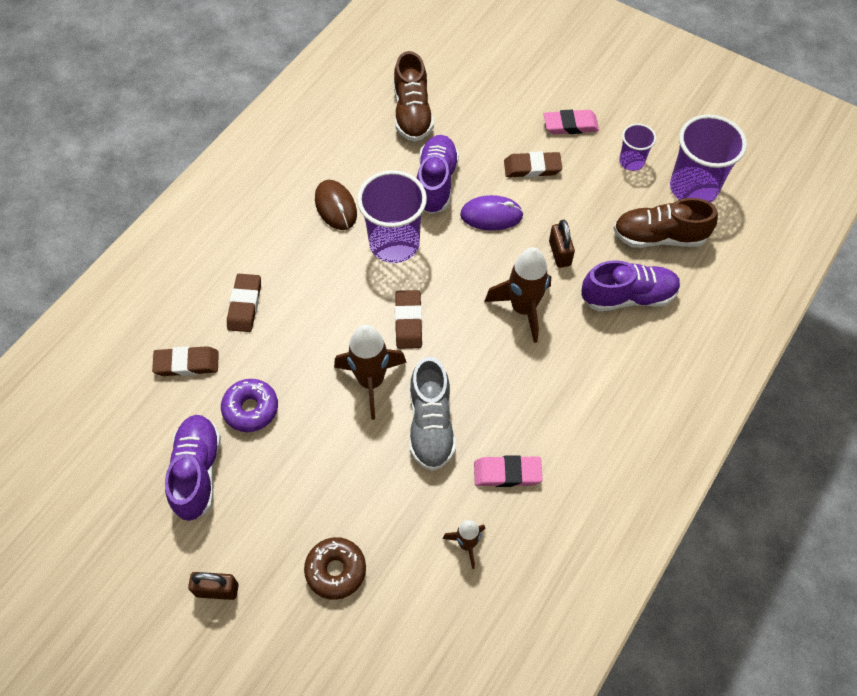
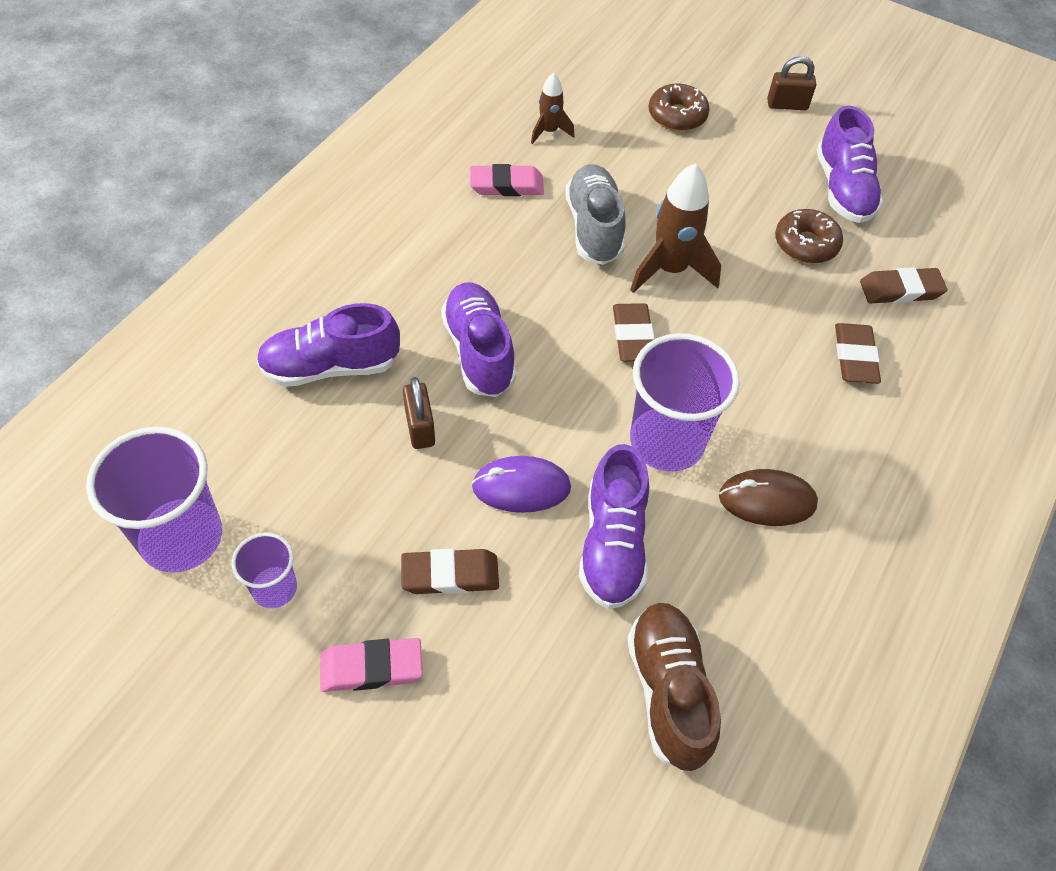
camera: 175 degrees right, 5 degrees down
purple donut [221,379,278,432] -> brown donut [775,209,843,264]
brown mouse [315,180,357,230] -> brown mouse turned 60 degrees counterclockwise [719,469,818,526]
brown rocket [485,247,551,343] -> purple shoe [441,283,516,397]
brown shoe [613,198,718,248] -> none

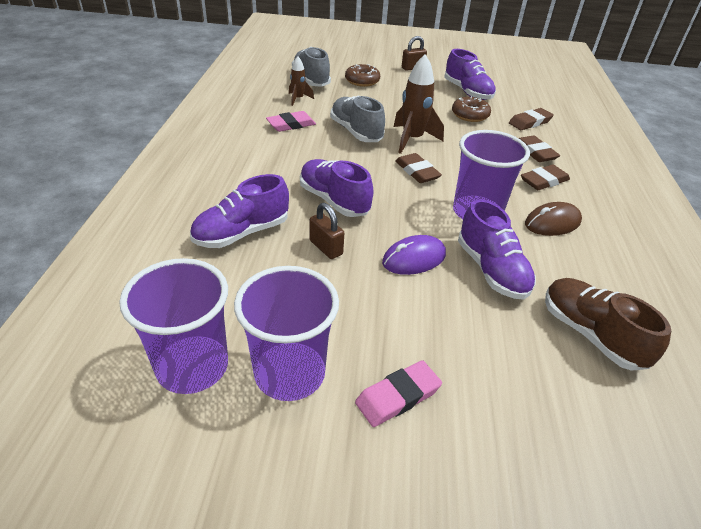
camera: 25 degrees left, 15 degrees down
purple cup [232,533,297,608] -> purple cup [234,266,339,401], size x1.88
brown eraser [401,549,499,594] -> brown eraser moved to [521,165,570,190]
none -> grey shoe [292,47,331,87]

